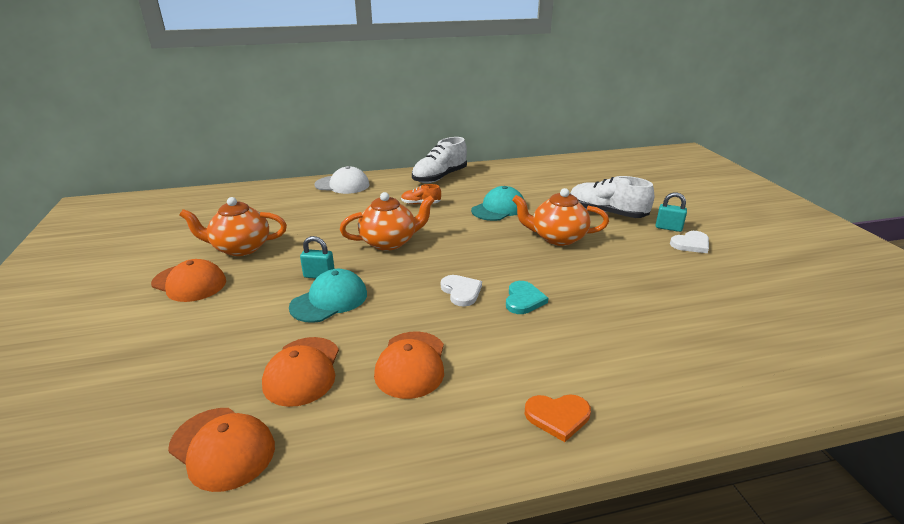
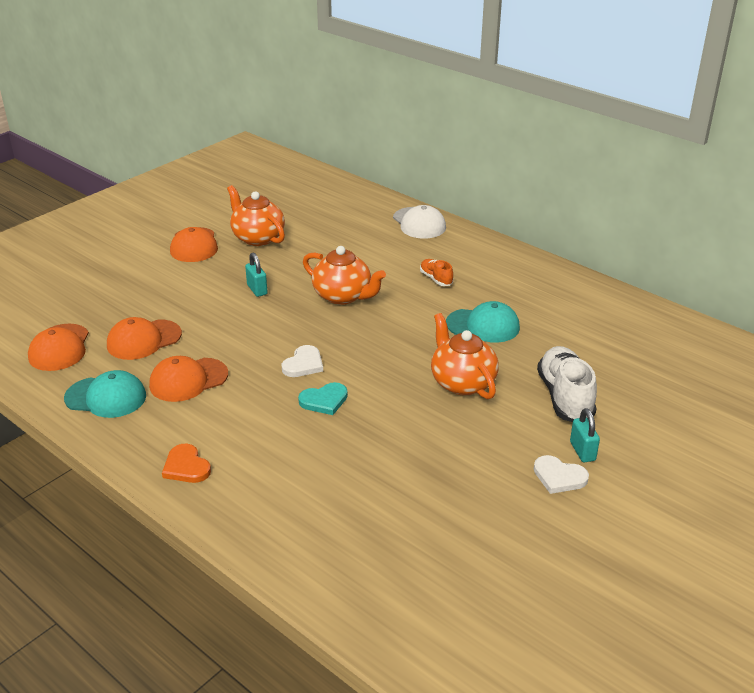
camera: 55 degrees right, 5 degrees up
turquoise cap [289,269,367,323] -> turquoise cap moved to [64,370,146,418]
white shoe [412,137,467,183] -> none

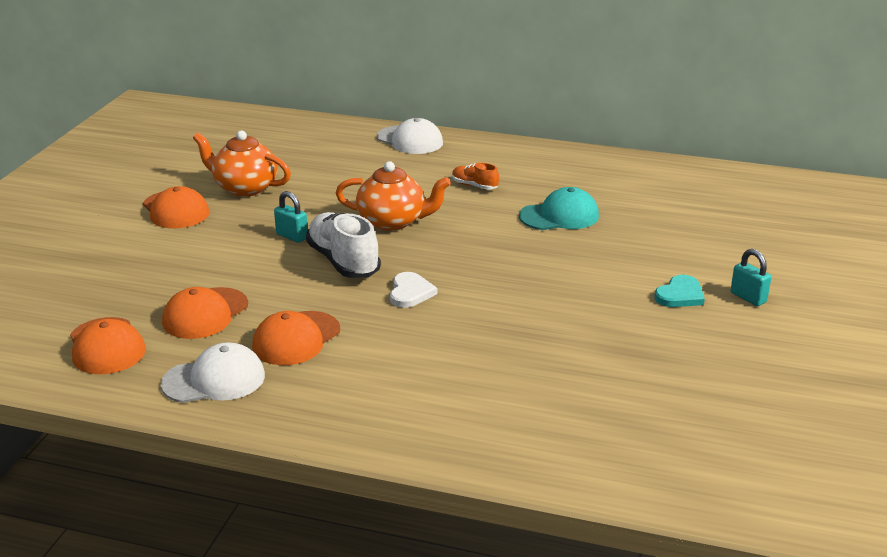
camera: 25 degrees left, 5 degrees down
turquoise cap [64,370,146,418] -> white cap [161,342,265,403]
orange heart [162,444,211,483] -> none
turquoise heart [298,382,348,415] -> turquoise heart moved to [654,275,705,307]
orange teapot [431,313,499,399] -> none
white heart [534,455,589,494] -> none
white shoe [537,346,597,422] -> white shoe moved to [306,212,381,278]

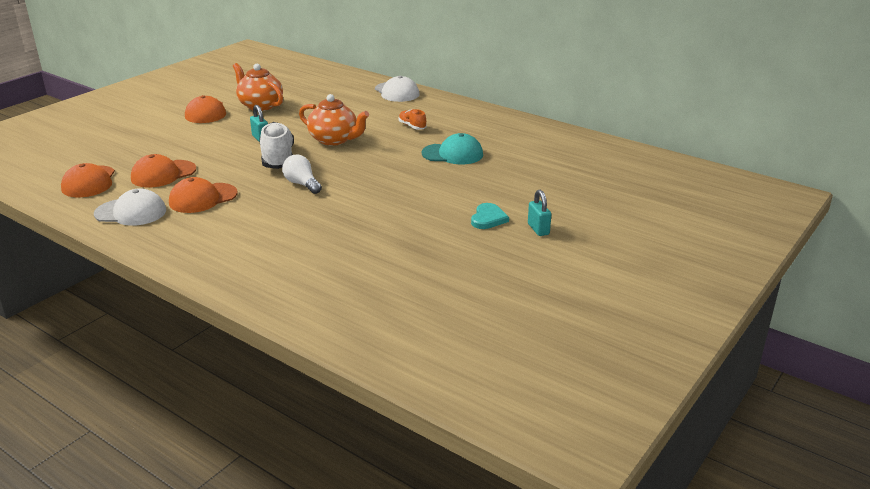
camera: 20 degrees right, 0 degrees up
white heart [390,272,437,308] -> white light bulb [282,155,322,194]
turquoise heart [654,275,705,307] -> turquoise heart turned 45 degrees counterclockwise [471,203,509,229]

